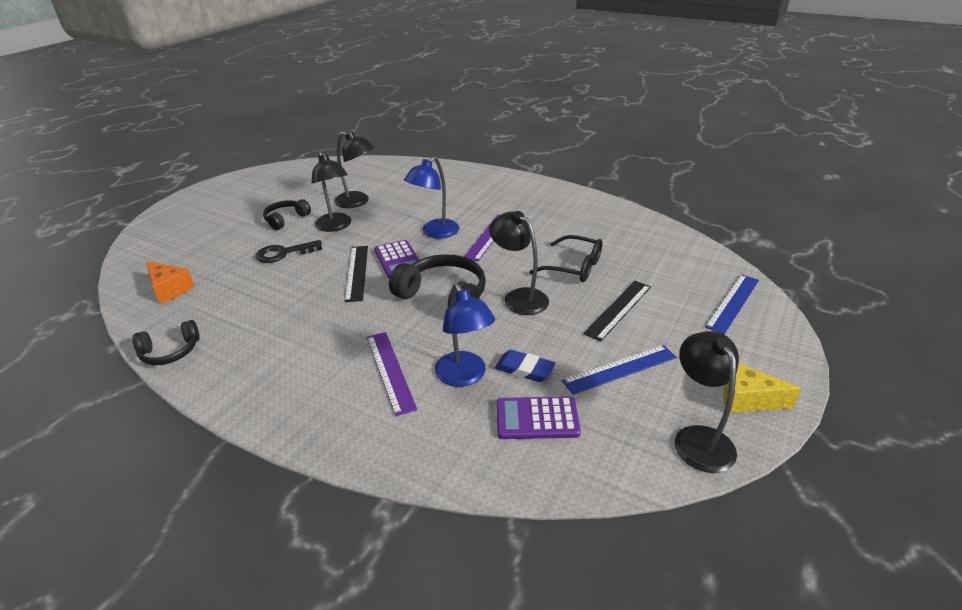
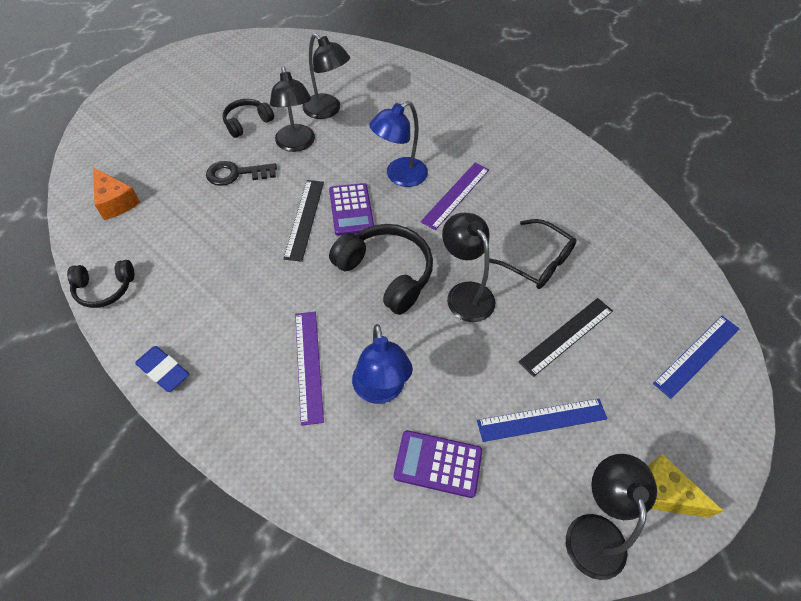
camera: 10 degrees right, 20 degrees up
blue eraser [495,350,556,382] -> blue eraser moved to [135,346,189,392]

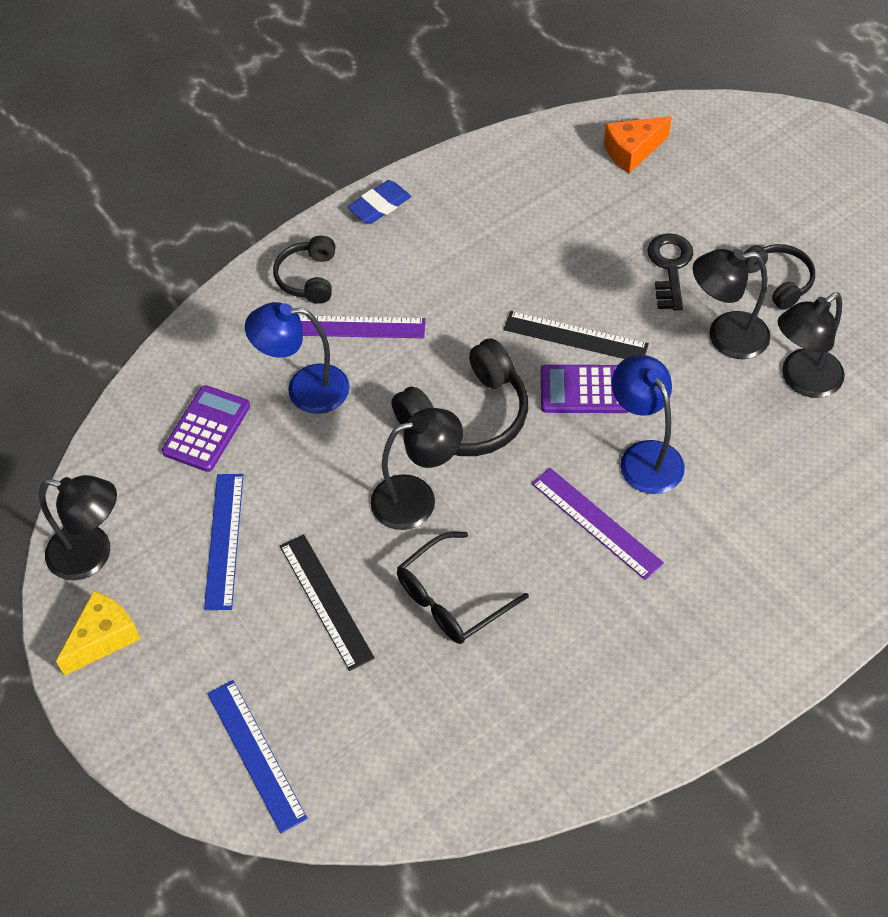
camera: 105 degrees right, 0 degrees up
black headphones [67,260,134,308] -> black headphones moved to [273,236,335,304]

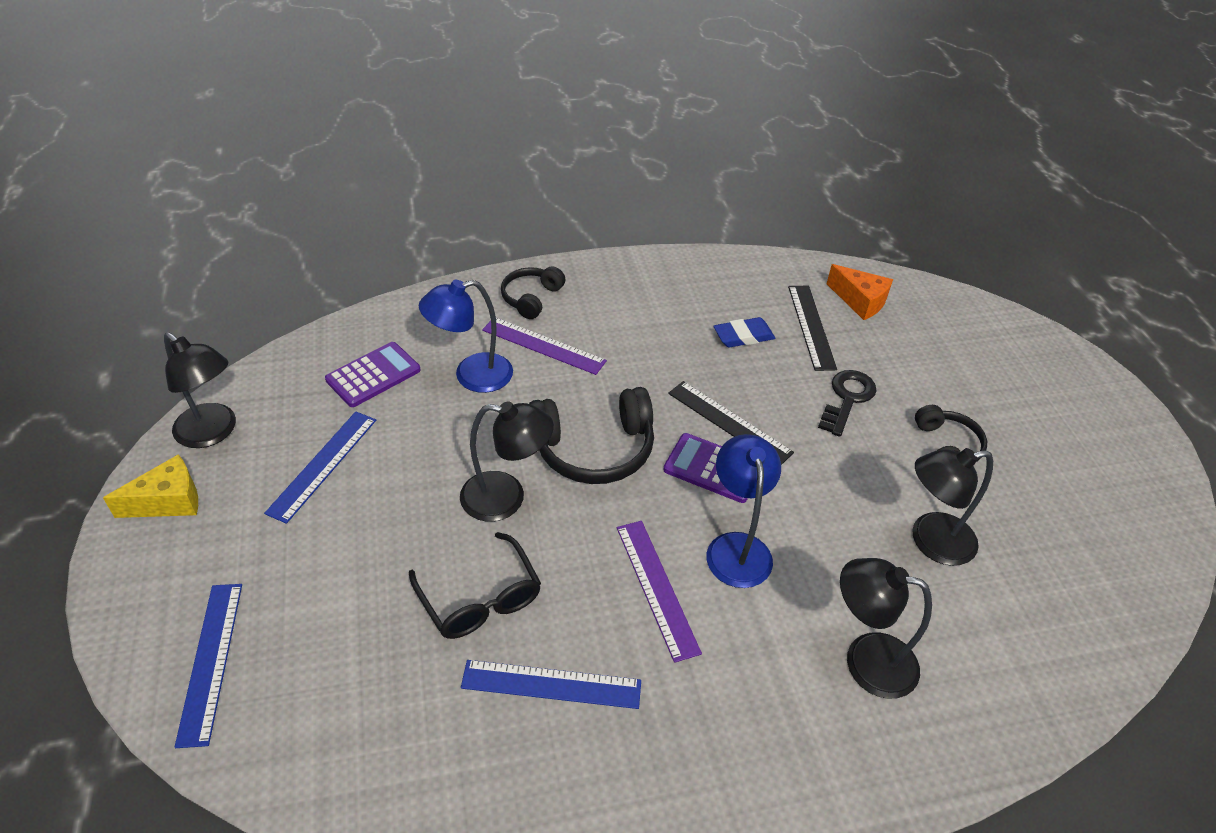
camera: 20 degrees right, 10 degrees down
blue lamp [245,302,350,414] -> blue lamp turned 45 degrees counterclockwise [419,280,513,393]
black ruler [280,534,375,671] -> black ruler moved to [788,286,837,371]
blue eraser [348,180,411,224] -> blue eraser moved to [714,317,775,347]
black glasses [397,532,529,644] -> black glasses turned 105 degrees counterclockwise [409,532,541,639]
orange cheese [604,116,672,174] -> orange cheese turned 135 degrees counterclockwise [827,264,893,320]
black lamp [693,249,770,359] -> black lamp moved to [840,558,932,699]
none -> blue ruler [461,660,641,709]

